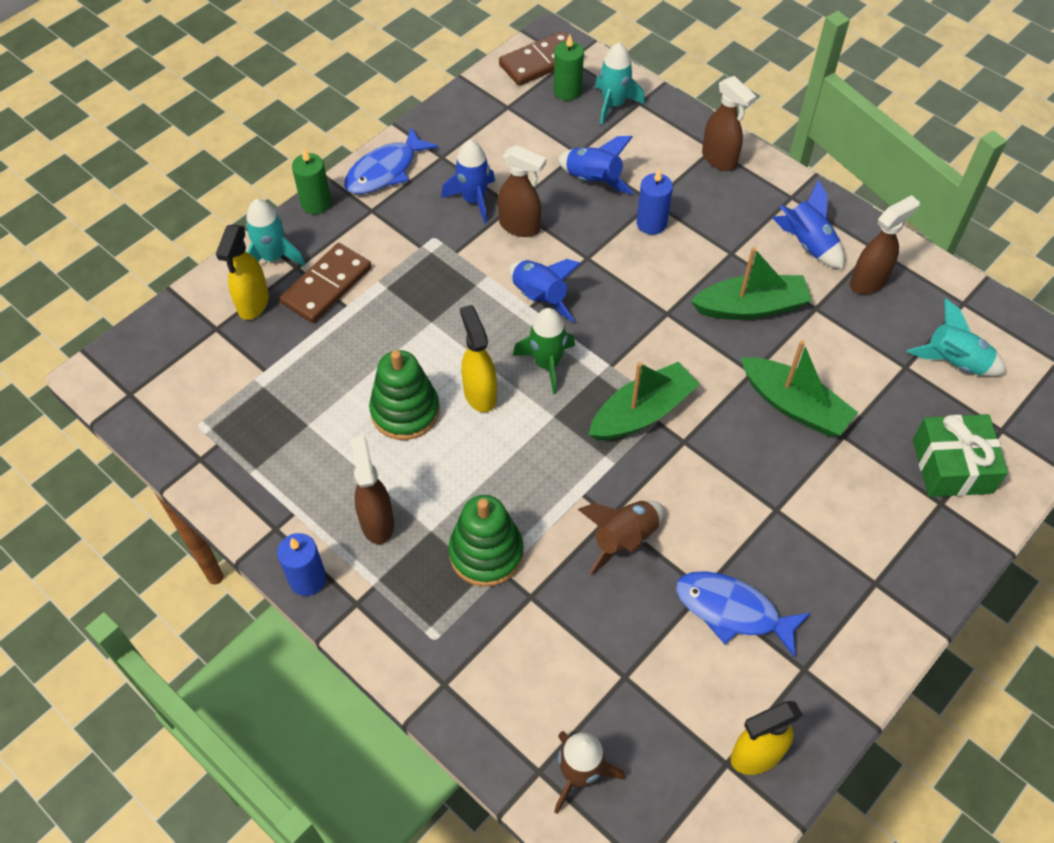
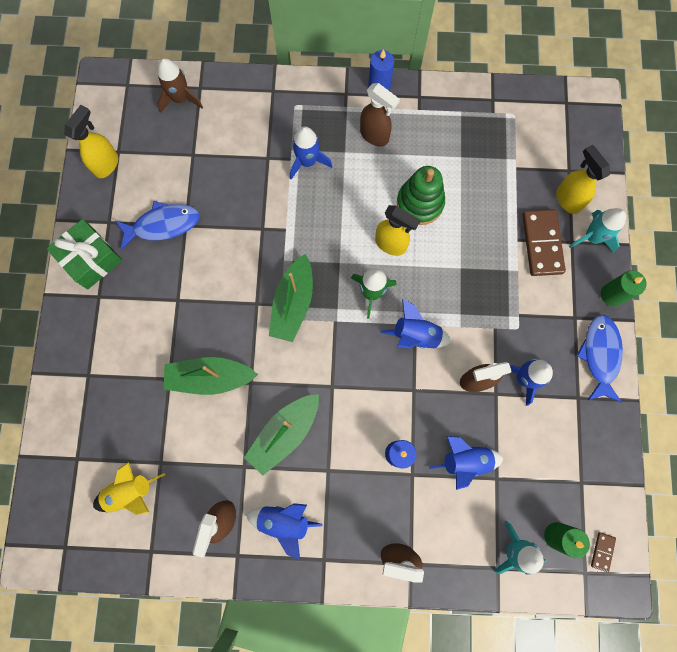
camera: 140 degrees right, 20 degrees up
green stacking toy [449,495,524,587] -> blue rocket [290,126,332,180]
brown domino [499,31,573,86] -> brown domino [591,532,616,572], size x0.46
brown rocket [578,501,664,574] -> none
turquoise rocket [907,299,1006,376] -> yellow rocket [93,462,165,515]
green gift [913,414,1008,497] -> green gift moved to [46,219,122,289]

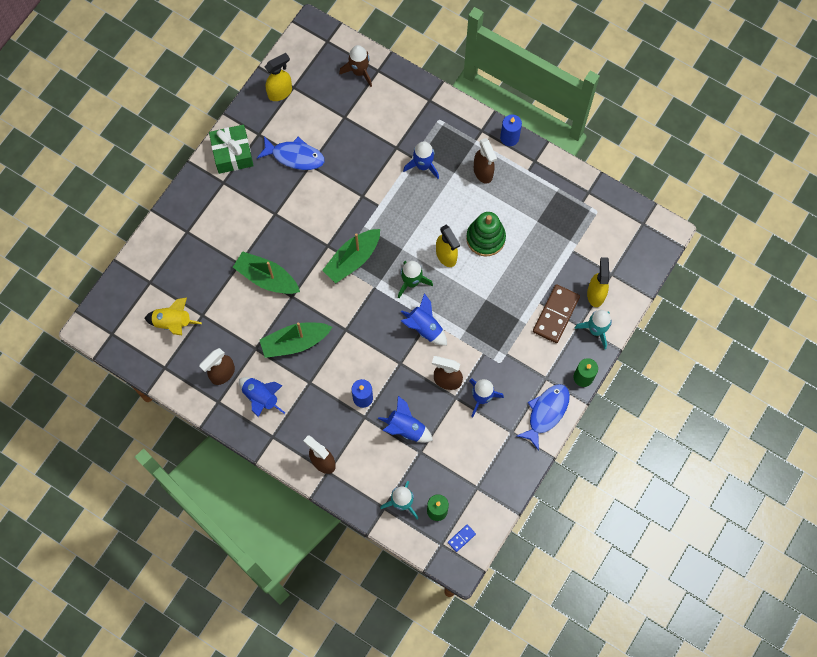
camera: 30 degrees right, 5 degrees down
brown domino [591,532,616,572] -> blue domino [448,525,476,552]

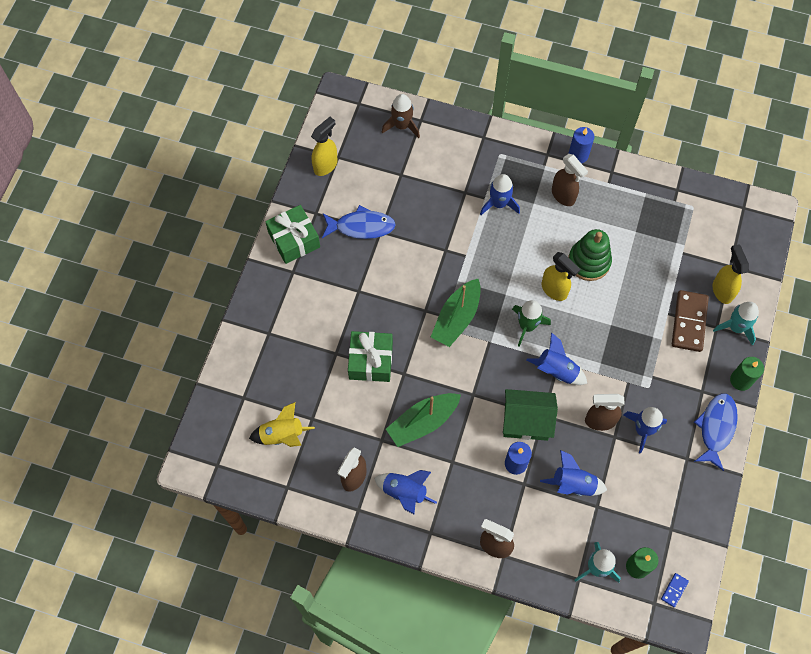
camera: 15 degrees left, 5 degrees down
green boat [233,251,300,294] -> green gift [348,331,393,382]
none -> green house [503,389,558,441]

